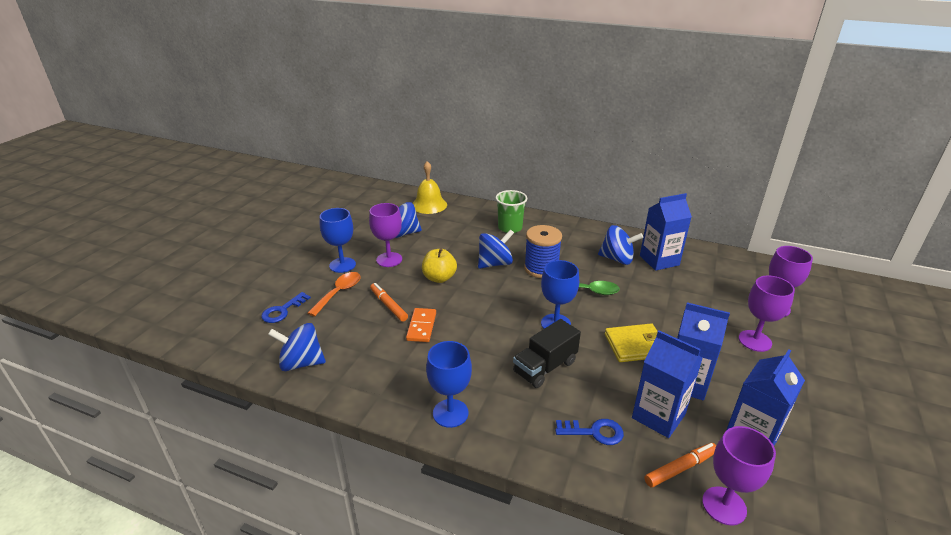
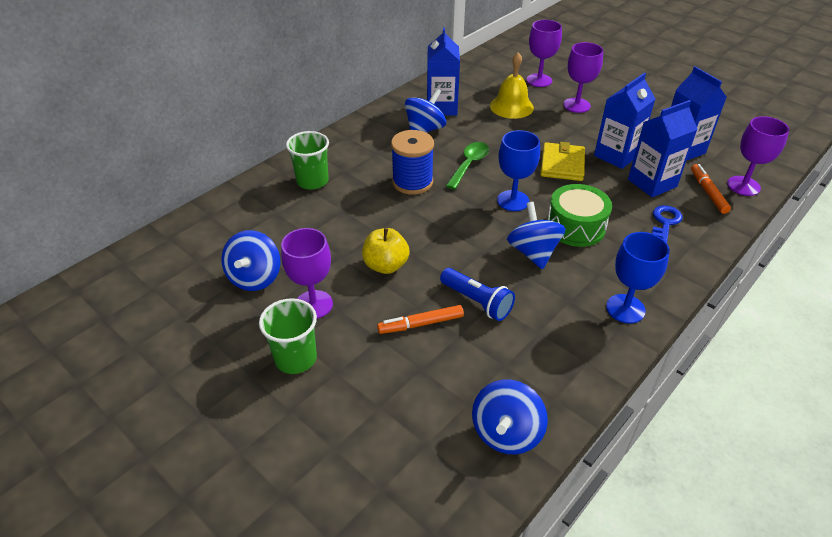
camera: 70 degrees left, 10 degrees up
blue key [261,292,311,323] -> none
orange spoon [308,272,361,317] -> none
blue goblet [320,208,356,273] -> green cup [259,298,317,374]
orange domino [406,308,436,342] -> blue flashlight [440,268,515,321]
yellow bell [413,161,447,214] -> yellow bell moved to [490,52,534,119]
blue spinning top [478,229,514,269] -> blue spinning top moved to [507,202,566,270]
black truck [513,319,581,388] -> green drum [547,184,612,247]

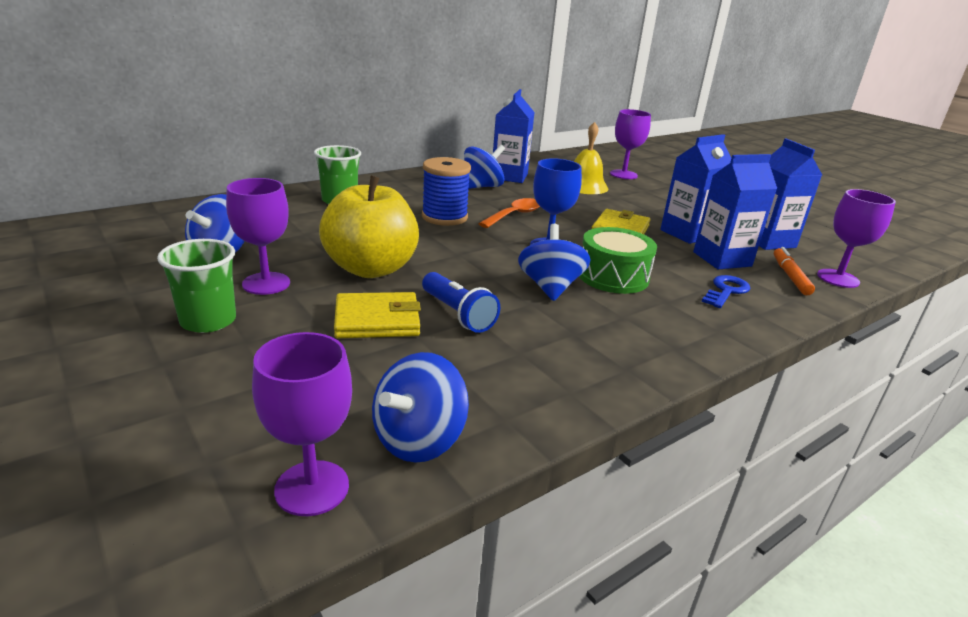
camera: 10 degrees right, 15 degrees down
yellow apple [362,228,410,274] -> yellow apple [319,176,419,278], size x1.71
orange marker [377,305,464,334] -> yellow wallet [334,292,421,338]
green spoon [446,142,489,189] -> orange spoon [478,198,540,228]
purple goblet [563,42,603,113] -> purple goblet moved to [252,332,352,516]
blue goblet [606,232,670,323] -> none

